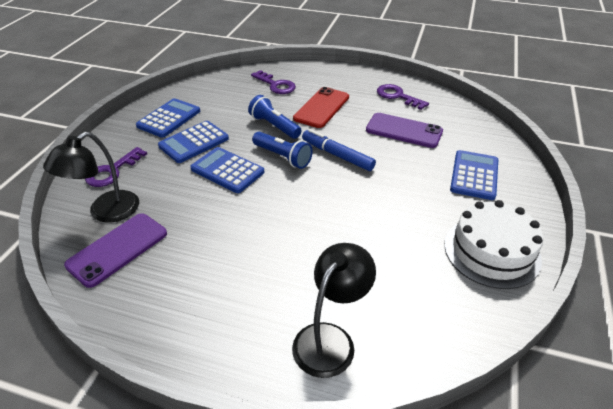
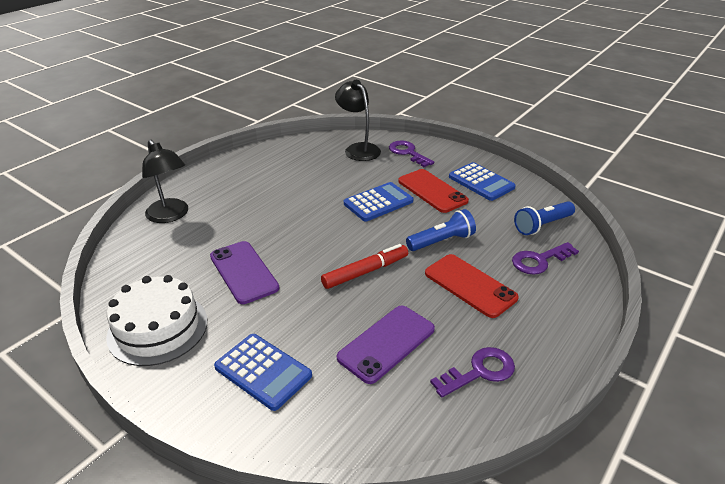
camera: 110 degrees right, 5 degrees down
purple phone [64,213,167,288] -> purple phone moved to [210,241,279,304]
blue calculator [158,121,229,163] -> red phone [398,169,469,213]
blue flashlight [252,132,313,169] -> blue flashlight moved to [514,201,575,235]
blue marker [302,129,376,171] -> red marker [321,244,408,289]

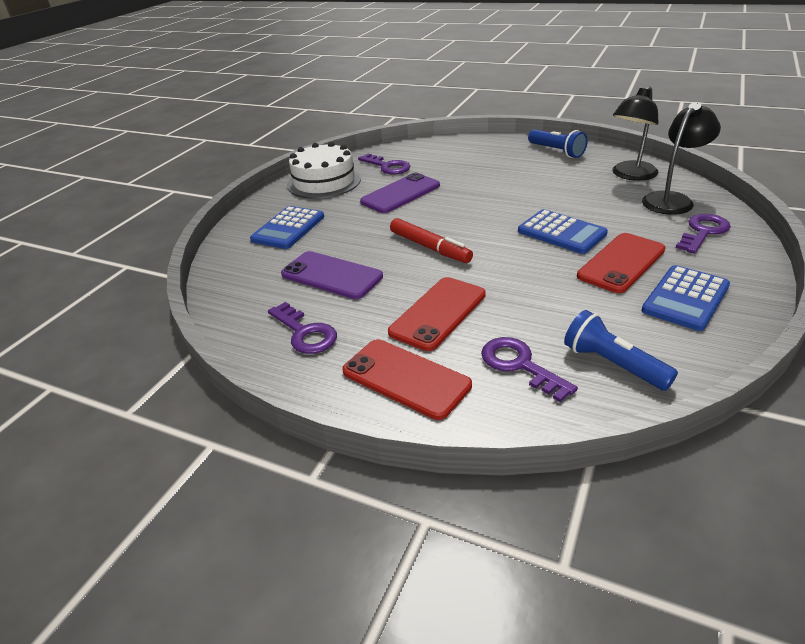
camera: 80 degrees right, 0 degrees up
black lamp [142,140,188,223] -> black lamp moved to [612,86,659,181]
blue flashlight [406,209,476,251] -> blue flashlight moved to [528,129,588,158]
none -> red phone [342,339,472,420]
none -> purple key [358,153,410,175]

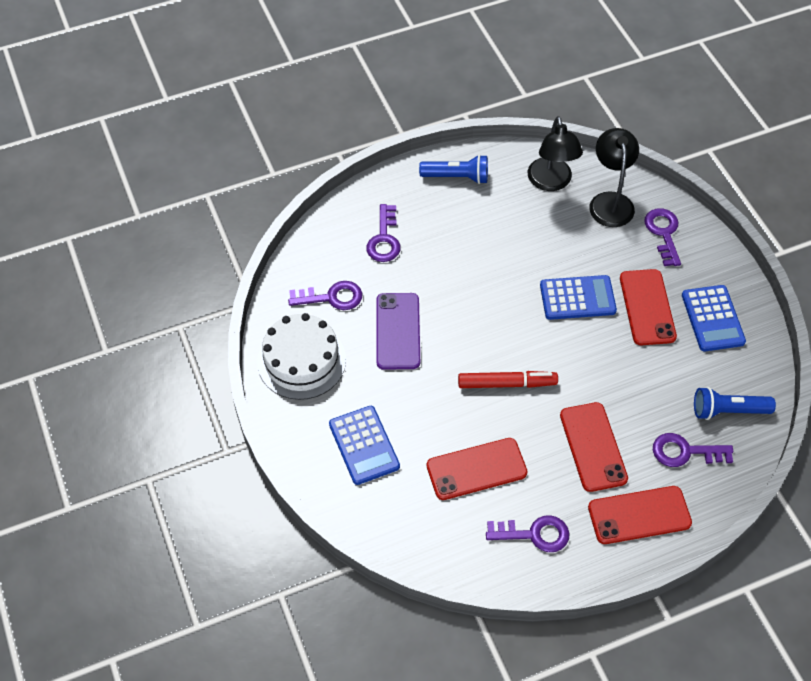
camera: 50 degrees left, 20 degrees up
purple phone [281,251,383,299] -> red phone [427,438,527,500]
none -> purple key [366,204,401,262]

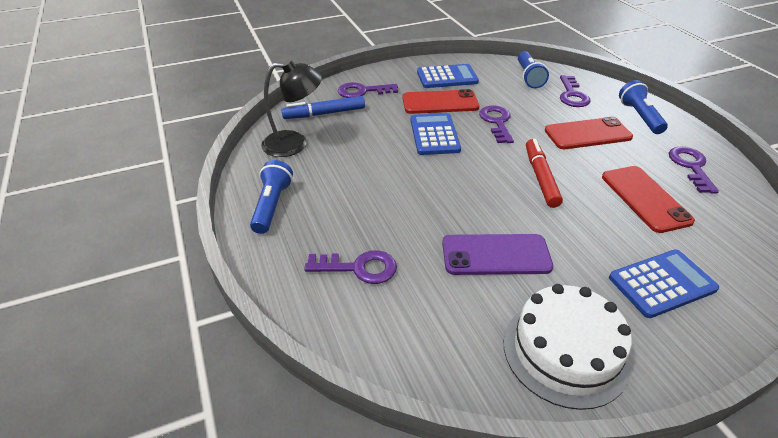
camera: 90 degrees left, 15 degrees down
purple key [288,281,362,310] -> purple key moved to [479,106,514,143]
red phone [588,486,692,544] -> blue flashlight [619,80,668,134]
black lamp [589,128,639,227] -> blue marker [281,96,365,119]

